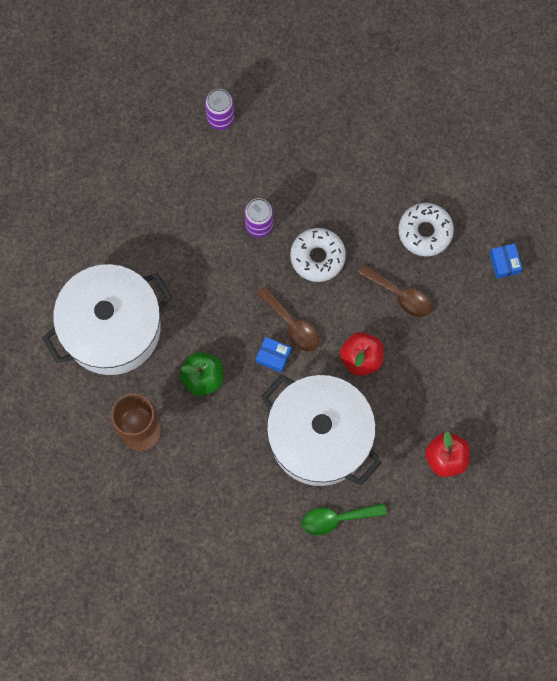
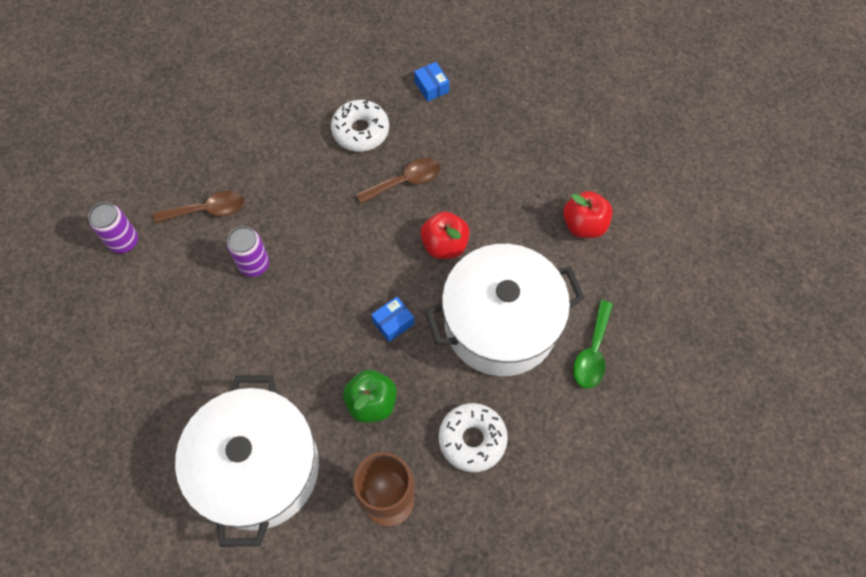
camera: 60 degrees left, 10 degrees down
brown spoon [257,286,319,352] -> brown spoon moved to [154,191,244,223]
white donut [290,228,346,282] -> white donut moved to [439,403,508,472]
blue box [490,244,522,279] -> blue box turned 45 degrees clockwise [414,62,449,102]

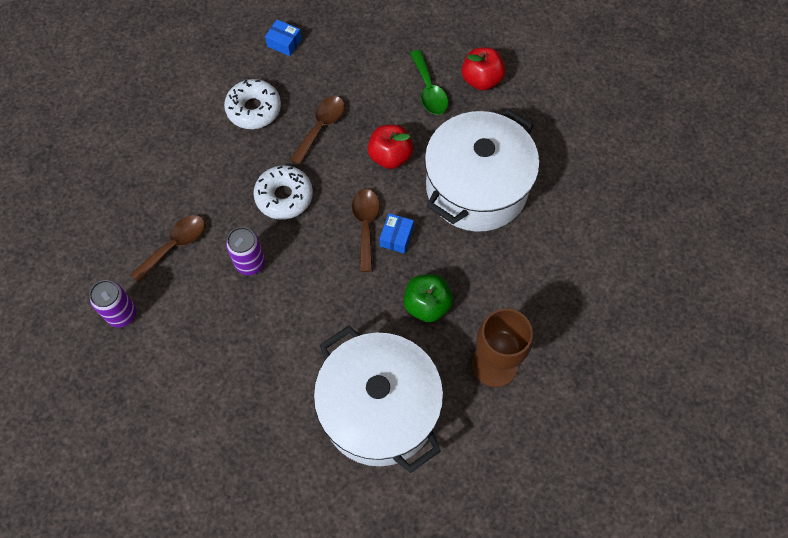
camera: 35 degrees left, 0 degrees up
white donut [439,403,508,472] -> white donut moved to [253,165,313,220]
green spoon [573,300,613,389] -> green spoon moved to [410,50,448,115]
none -> brown spoon [352,189,380,272]

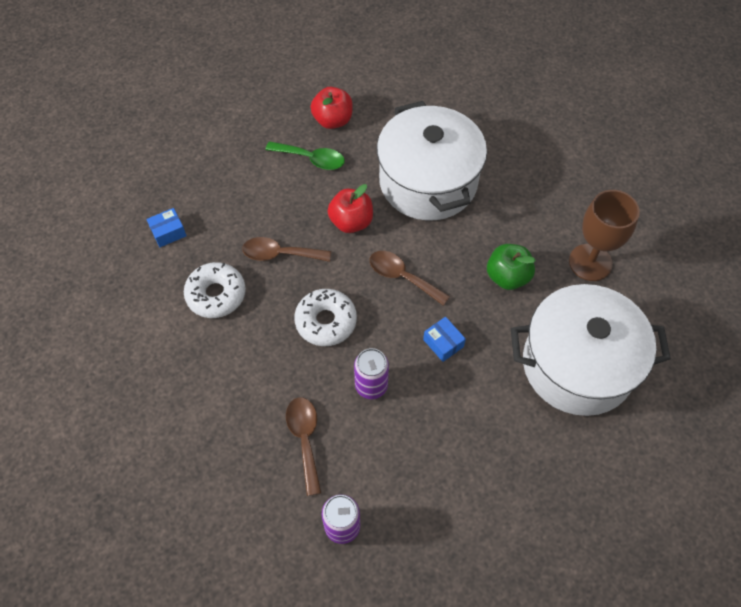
camera: 55 degrees left, 5 degrees down
brown spoon [290,96,345,165] -> brown spoon turned 60 degrees counterclockwise [242,237,331,262]
blue box [379,213,414,254] -> blue box moved to [423,317,466,362]

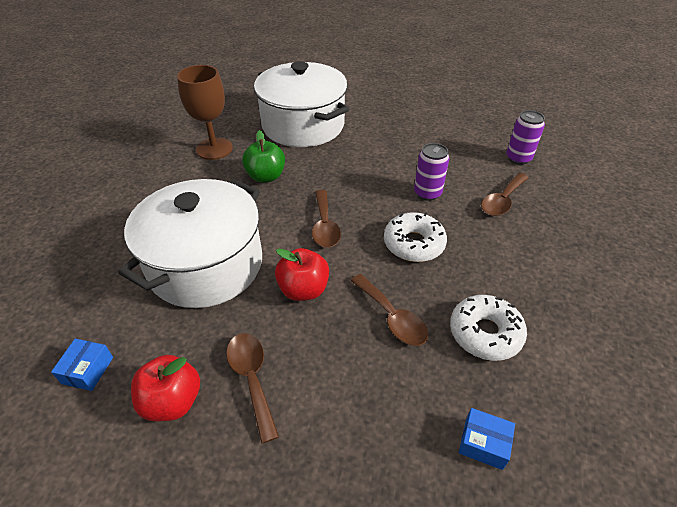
camera: 130 degrees left, 15 degrees down
green spoon [265,141,345,170] -> brown spoon [226,333,279,444]
blue box [423,317,466,362] -> blue box moved to [51,339,113,391]

